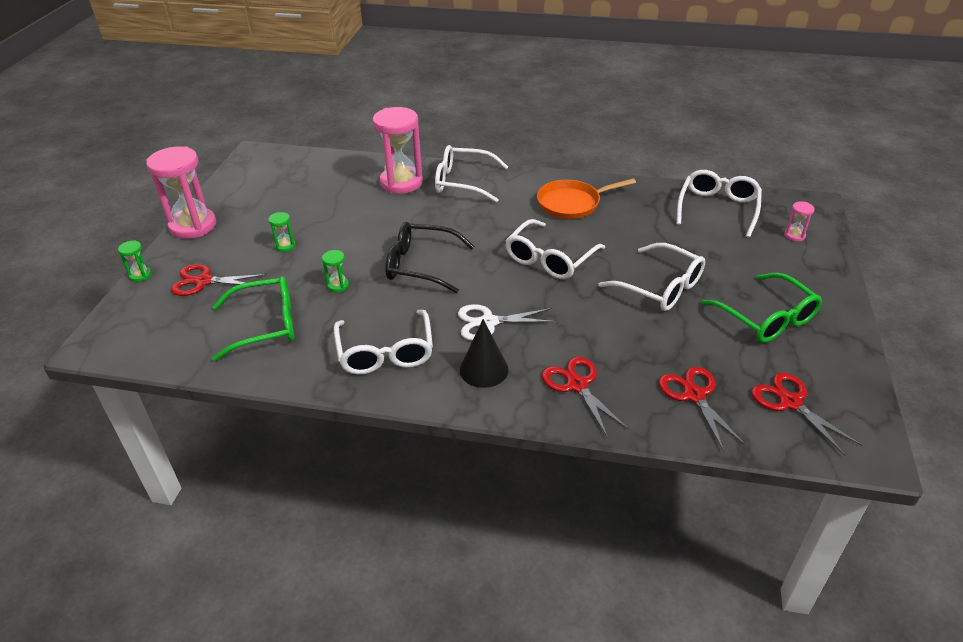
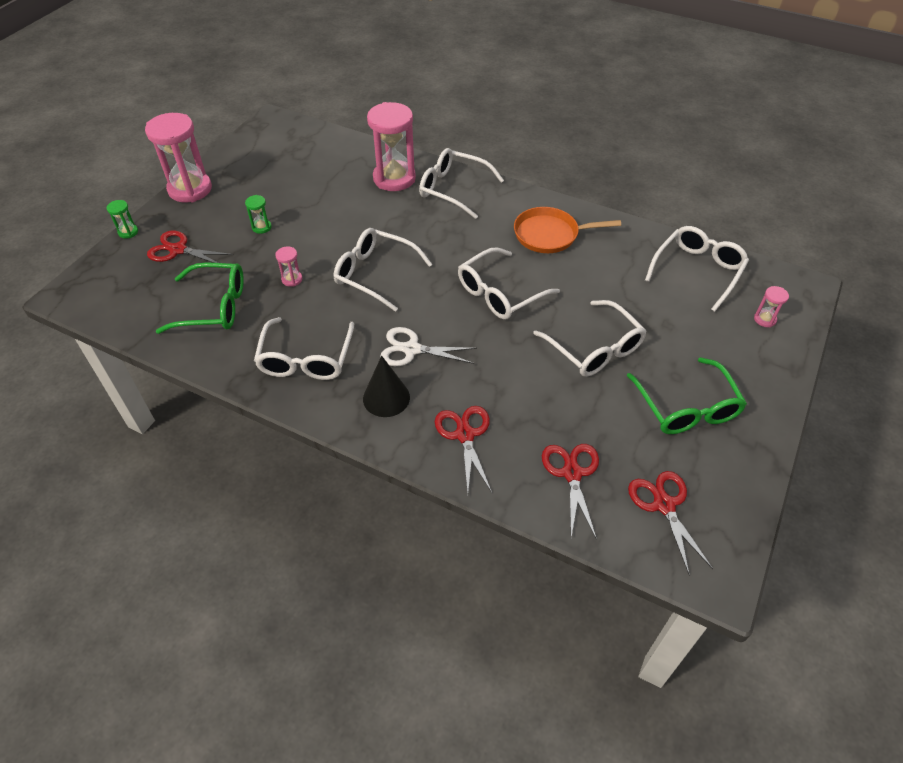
camera: 15 degrees right, 10 degrees up
green hourglass [322,250,349,292] -> pink hourglass [275,246,302,287]
black glasses [385,222,475,293] -> white glasses [334,228,433,312]

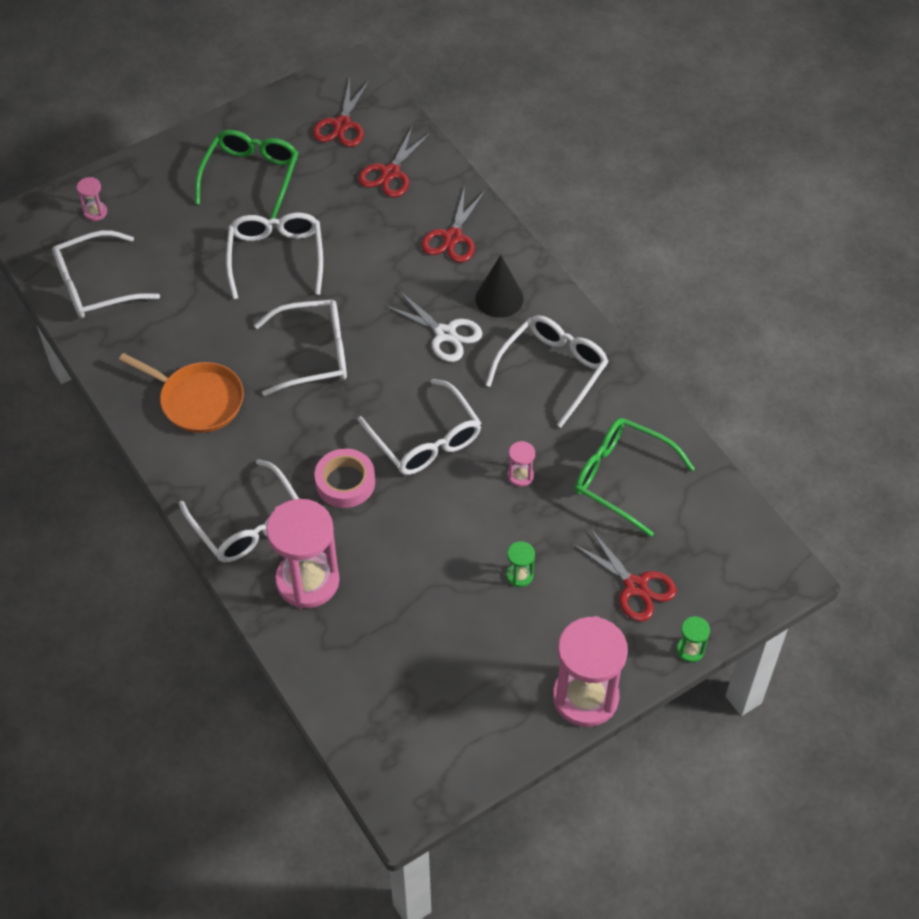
camera: 150 degrees left, 5 degrees up
none -> pink tape [314,448,375,508]

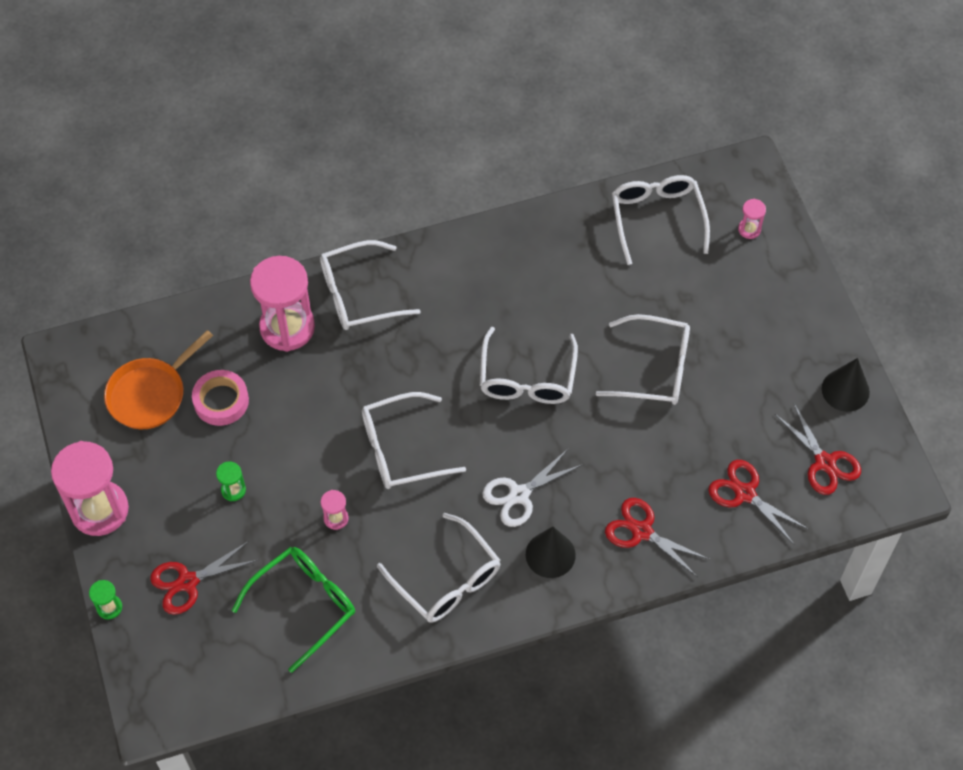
camera: 105 degrees right, 5 degrees up
orange pan [119,353,244,433] -> orange pan moved to [104,330,213,429]
green glasses [195,130,298,219] -> none
red scissors [313,78,370,147] -> red scissors turned 150 degrees counterclockwise [775,404,861,495]
pink tape [314,448,375,508] -> pink tape moved to [192,370,249,426]
none -> black cone [822,358,870,412]

